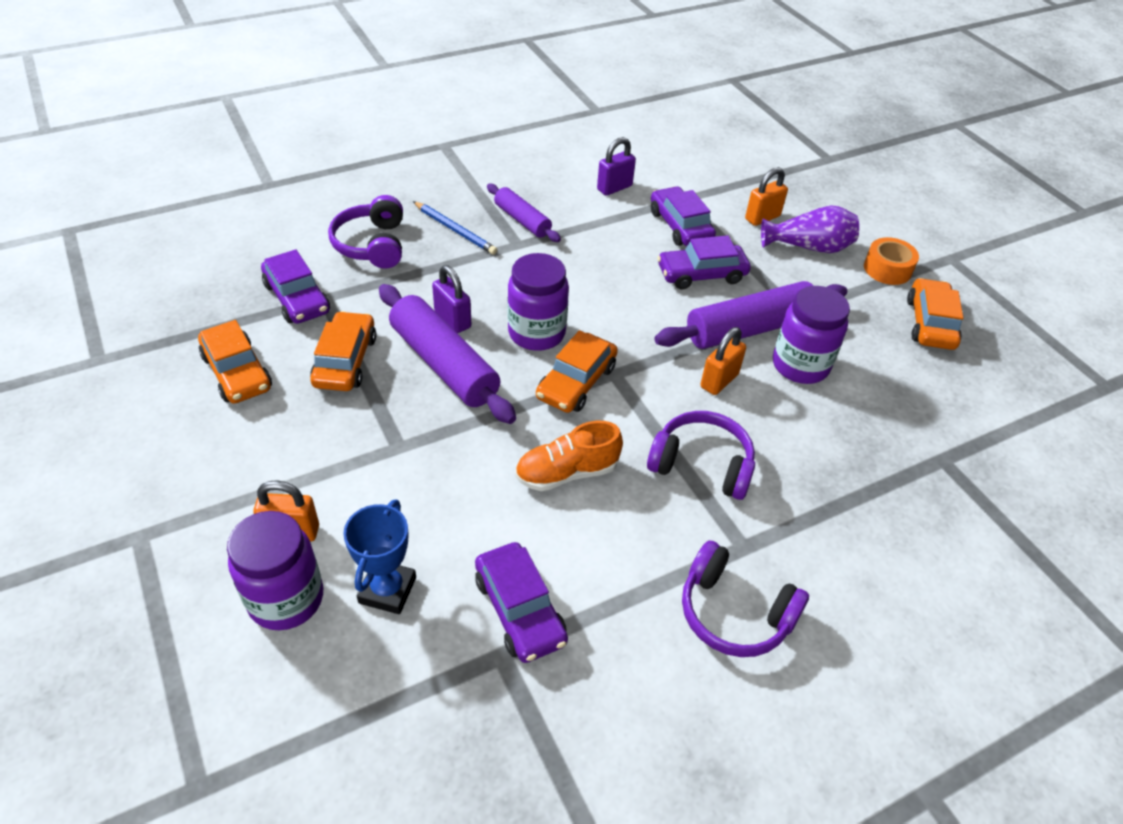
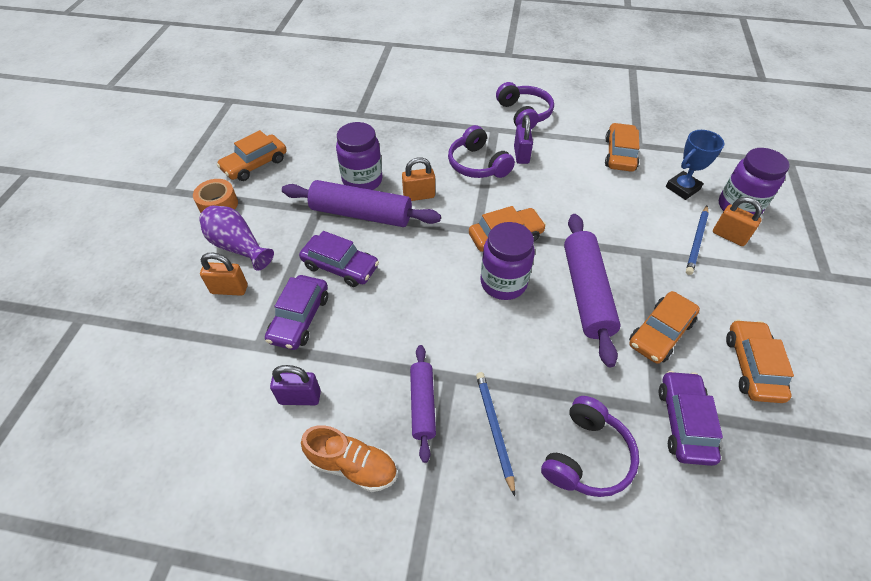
camera: 140 degrees left, 5 degrees up
purple padlock [432,265,471,333] -> purple padlock moved to [514,115,533,164]
purple car [475,542,568,663] -> orange car [605,123,639,172]
orange shoe [515,421,623,491] -> orange shoe moved to [301,425,397,492]
none -> blue pencil [686,206,709,275]

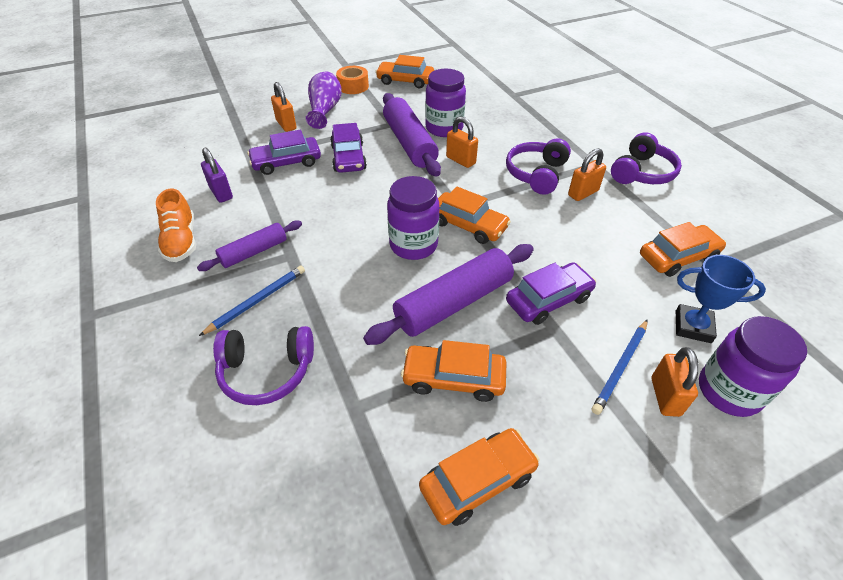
camera: 55 degrees right, 5 degrees down
purple padlock [514,115,533,164] -> orange padlock [568,148,606,201]
purple car [658,371,723,466] -> purple car moved to [506,262,596,325]
blue pencil [686,206,709,275] -> blue pencil turned 45 degrees counterclockwise [592,320,647,415]

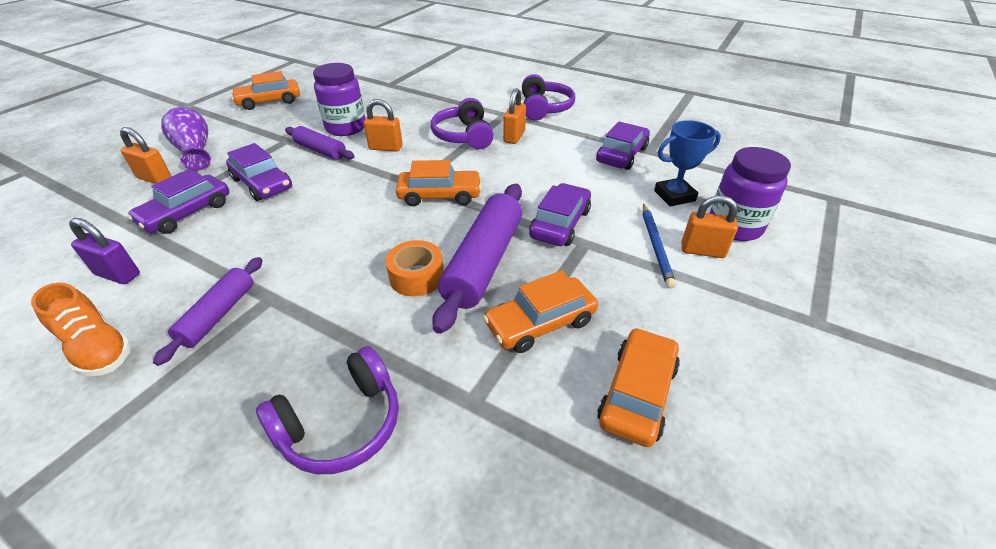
camera: 35 degrees left, 5 degrees down
blue pencil [199,265,305,336] -> none
orange tape [336,66,369,94] -> orange tape moved to [386,240,444,296]
purple rolling pin [383,93,441,177] -> purple rolling pin [285,126,355,160], size x0.58
purple jar [387,176,440,260] -> none
orange car [640,222,726,277] -> purple car [596,122,650,170]
orange padlock [652,347,699,417] -> orange padlock turned 45 degrees counterclockwise [681,195,738,258]

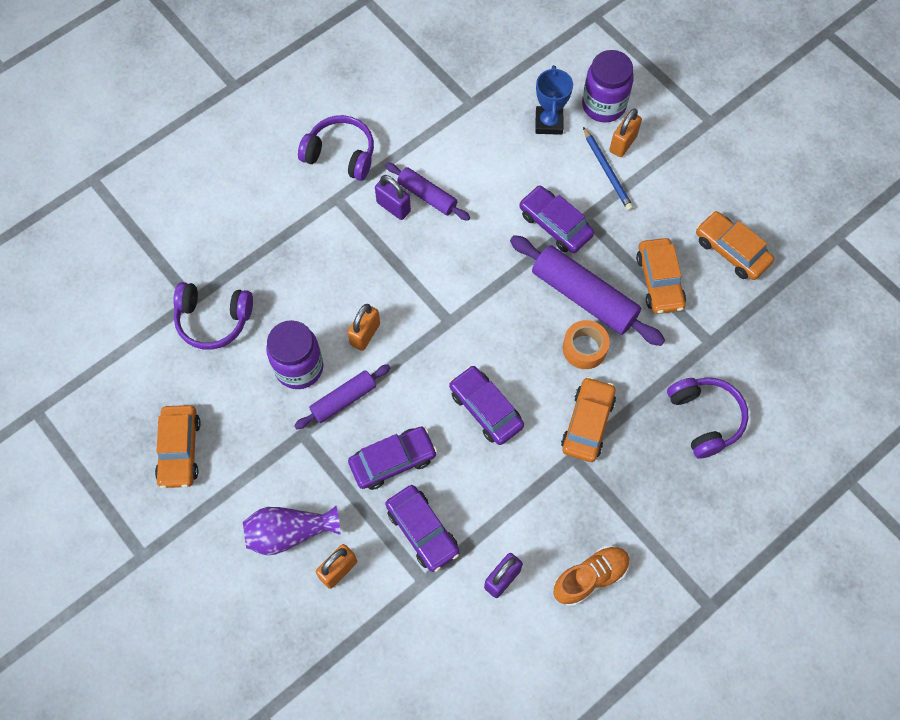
camera: 70 degrees left, 25 degrees up
purple rolling pin [153,257,263,366] -> purple rolling pin moved to [385,163,470,221]
orange car [396,160,482,206] -> orange car moved to [561,377,616,462]
purple headphones [431,98,494,149] -> purple headphones moved to [173,282,253,350]
orange padlock [503,88,526,144] -> purple padlock [375,175,411,220]
purple car [596,122,650,170] -> purple car moved to [449,366,524,445]
blue pencil [643,204,676,289] -> blue pencil turned 45 degrees clockwise [583,127,633,211]

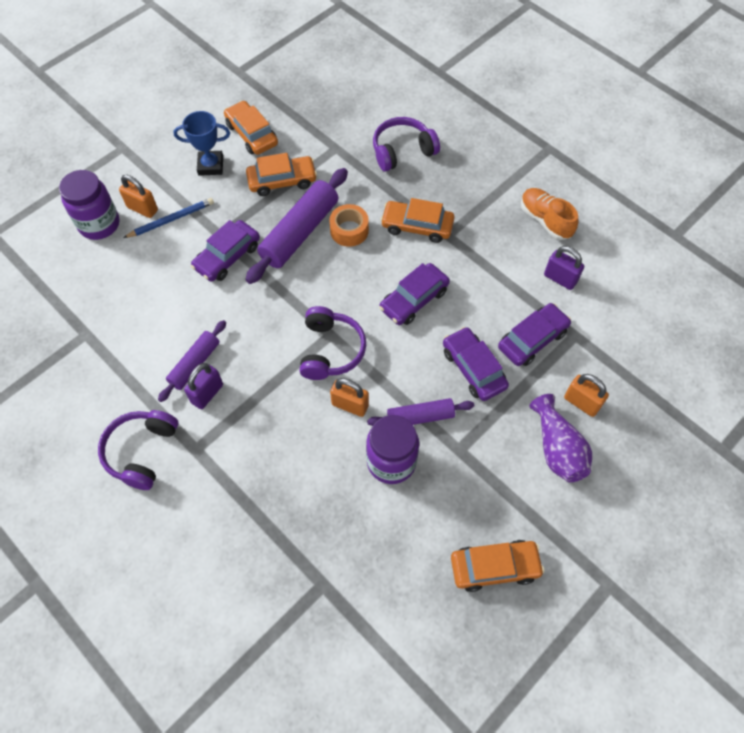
camera: 95 degrees left, 5 degrees down
purple headphones [173,282,253,350] -> purple headphones moved to [300,306,366,380]
purple rolling pin [294,365,390,429] -> purple rolling pin turned 60 degrees counterclockwise [367,398,474,426]
blue trophy [536,65,573,135] -> blue trophy moved to [173,111,230,176]
orange car [696,211,774,280] -> orange car turned 105 degrees clockwise [224,101,278,155]

